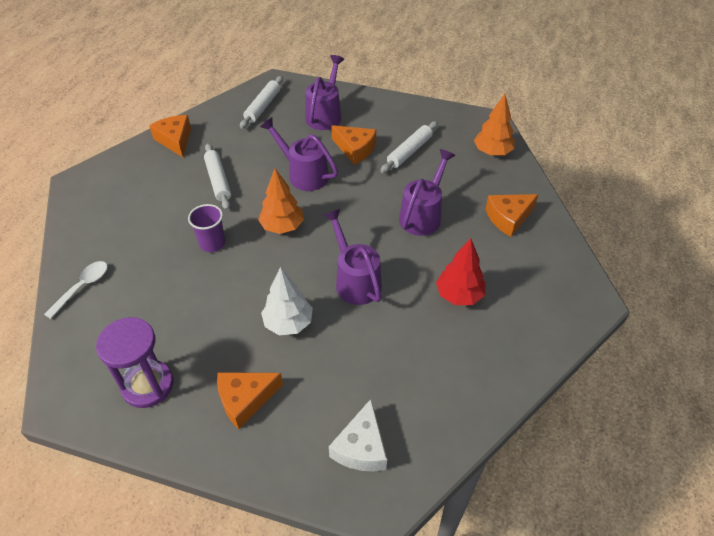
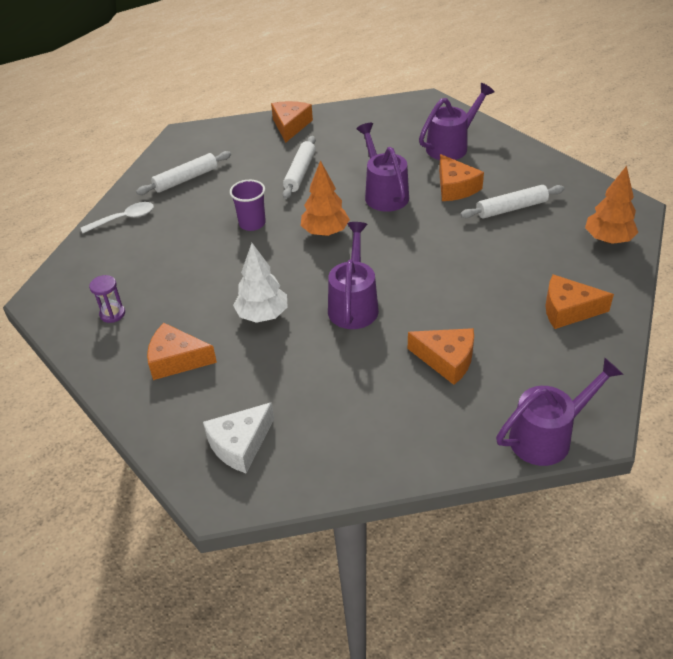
camera: 35 degrees right, 5 degrees down
purple hourglass [96,317,173,408] -> purple hourglass [89,275,125,323], size x0.51
white rolling pin [240,76,283,129] -> white rolling pin moved to [136,151,231,195]
purple watering can [399,149,455,236] -> purple watering can moved to [496,358,624,466]
red tree [436,238,486,305] -> orange cheese [408,328,474,385]

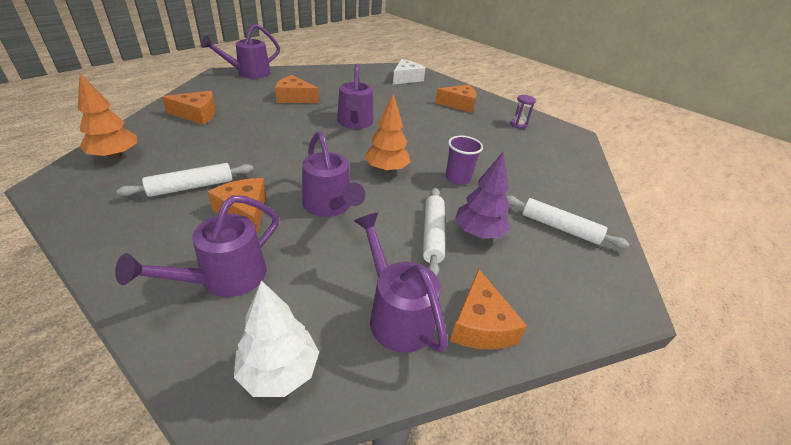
camera: 165 degrees right, 5 degrees down
white spoon [81,202,154,233] -> none
white rolling pin [136,151,231,195] -> white rolling pin turned 75 degrees clockwise [506,196,629,248]
white tree [233,243,288,323] -> white tree moved to [234,280,319,397]
none -> purple watering can [354,213,448,353]
none -> purple tree [455,152,511,239]

